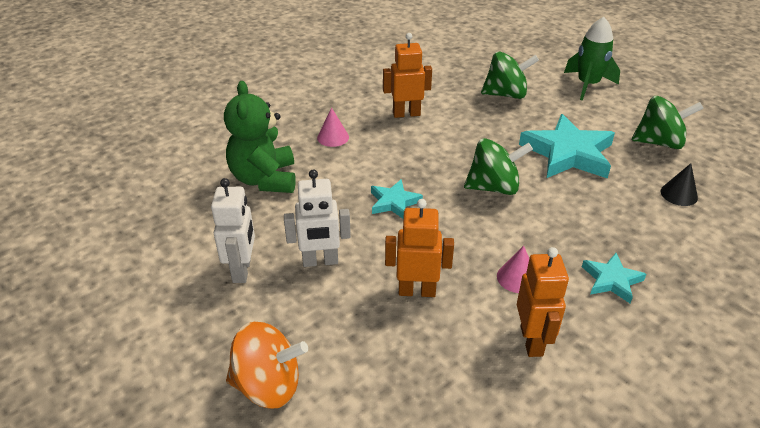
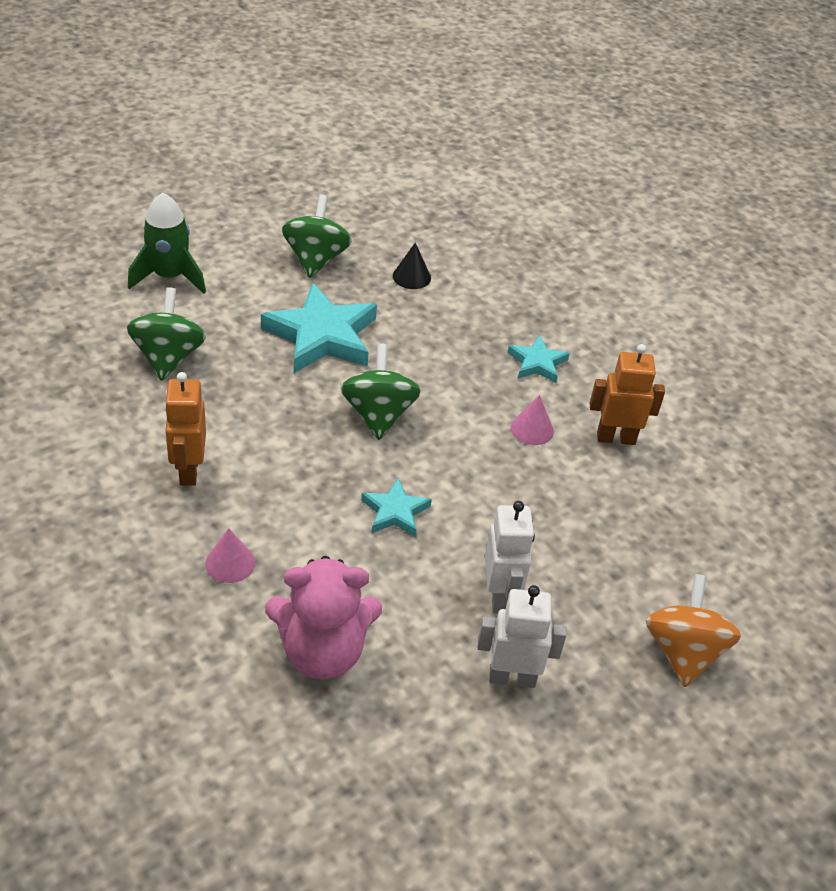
camera: 90 degrees left, 5 degrees up
green teddy bear [224,81,296,193] -> pink teddy bear [265,556,382,680]
orange robot [385,199,454,297] -> none

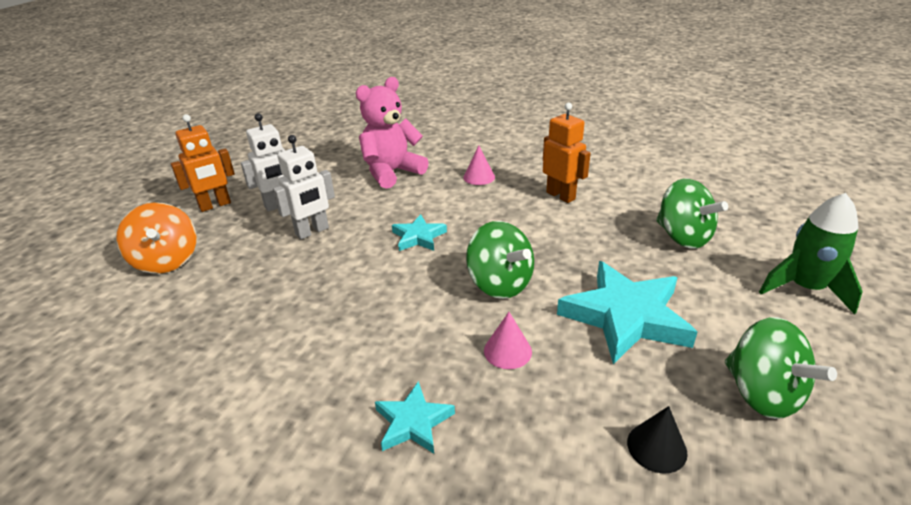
camera: 150 degrees right, 10 degrees down
white robot [485,501,535,613] -> white robot turned 90 degrees counterclockwise [273,135,335,239]
pink cone [511,395,554,445] -> pink cone moved to [484,312,532,369]
orange robot [590,344,665,445] -> orange robot moved to [171,114,235,212]

